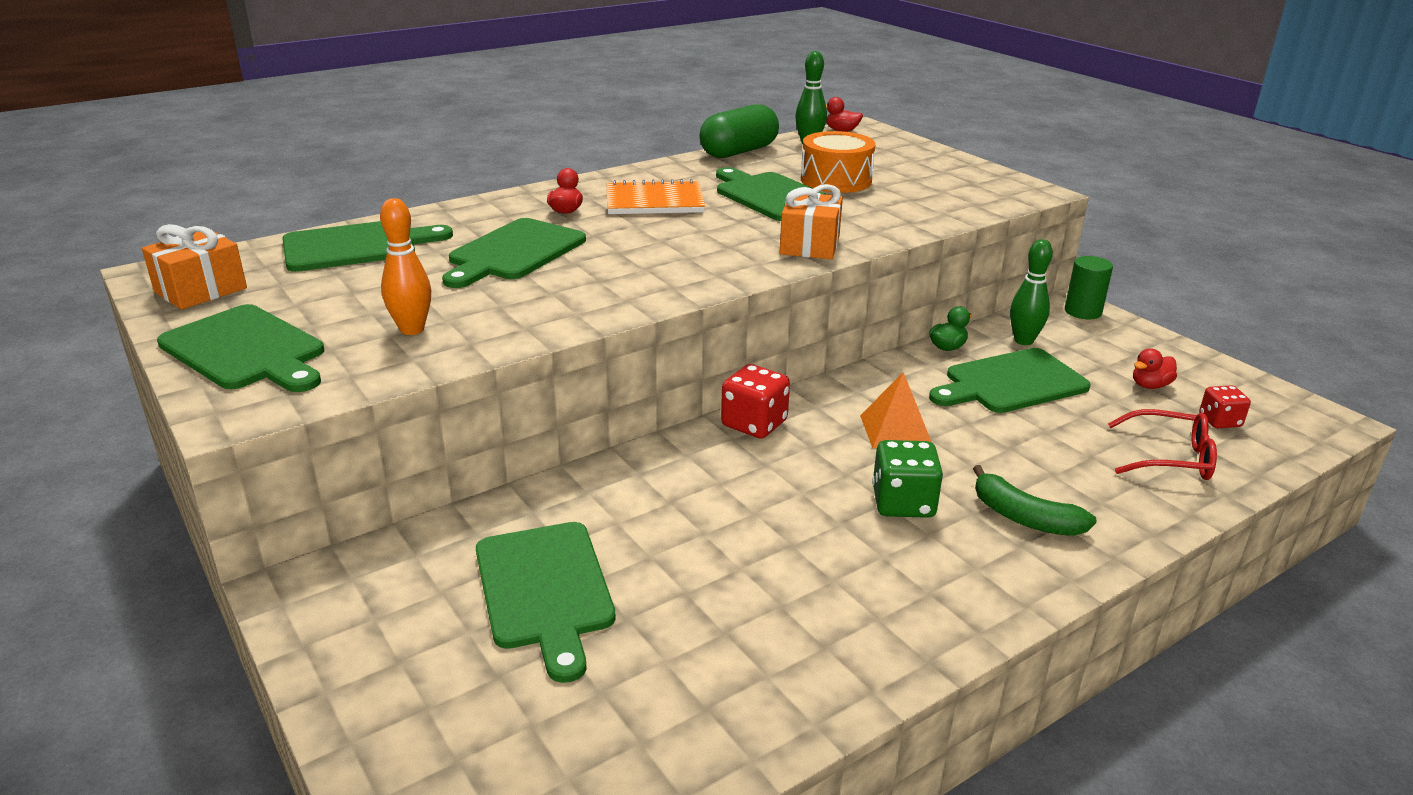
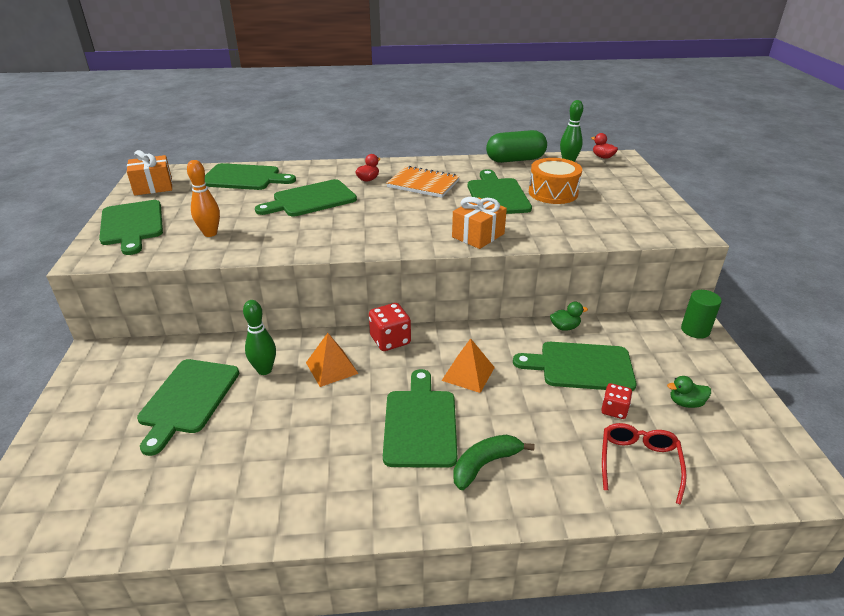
camera: 30 degrees right, 5 degrees up
green dice [872,440,943,518] -> green cutting board [383,369,457,468]
green banana [973,465,1097,536] -> green banana turned 75 degrees clockwise [453,435,535,490]
green bowling pin [1010,239,1053,345] -> green bowling pin moved to [243,300,276,375]
red glasses [1108,409,1217,480] -> red glasses turned 120 degrees counterclockwise [602,423,687,505]
red duck [1133,348,1177,389] -> green duck [667,376,711,408]
red dice [1199,385,1251,428] -> red dice moved to [601,383,632,419]
none -> orange pyramid [306,333,359,387]

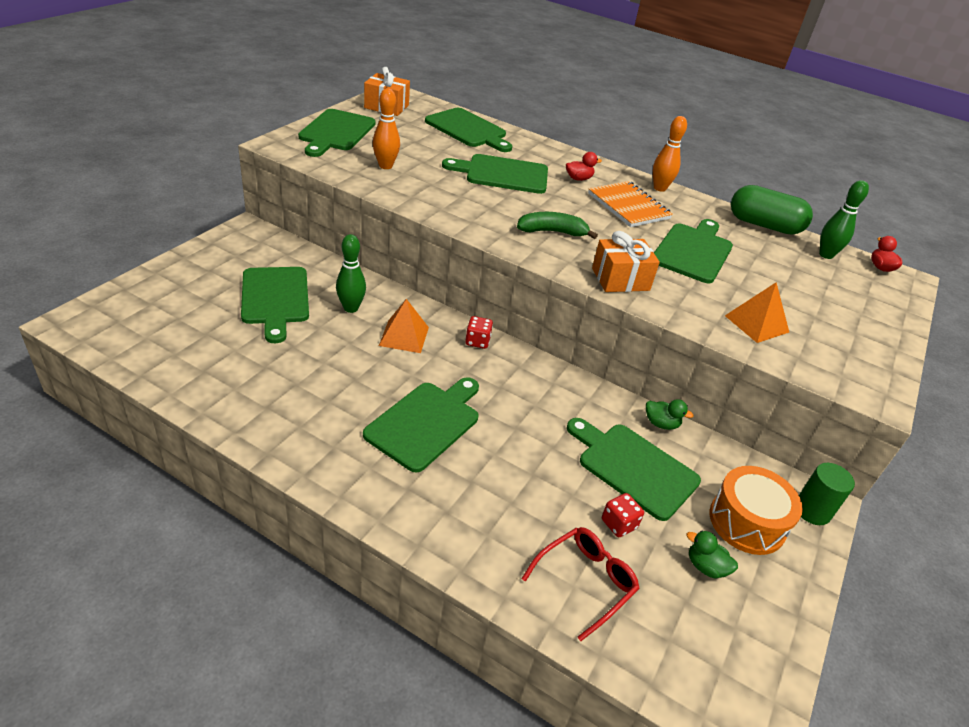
camera: 30 degrees right, 5 degrees up
green cutting board [137,359,239,456] -> green cutting board turned 60 degrees counterclockwise [241,267,309,343]
red dice [369,303,411,351] -> red dice [465,316,493,349], size x0.63
orange pyramid [442,338,495,393] -> orange pyramid moved to [725,282,789,343]
green banana [453,435,535,490] -> green banana moved to [517,212,598,239]
orange drum [529,158,582,204] -> orange drum moved to [710,466,803,555]
none -> orange bowling pin [653,116,687,192]

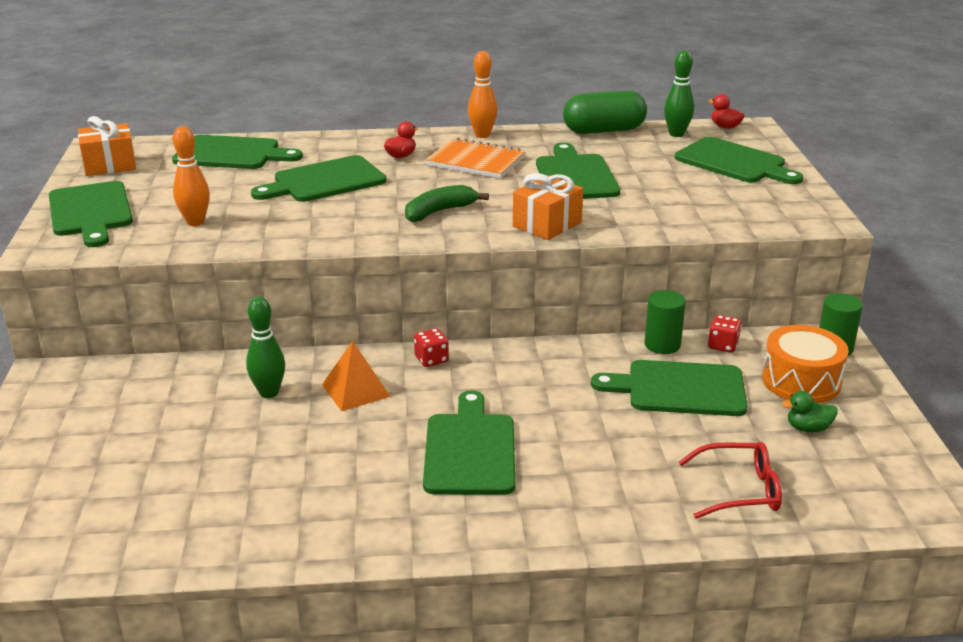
camera: 30 degrees left, 10 degrees down
green cutting board [241,267,309,343] -> green cutting board moved to [675,137,803,184]
red glasses [521,527,640,641] -> red glasses turned 75 degrees clockwise [679,442,782,519]
red dice [602,493,644,537] -> red dice moved to [708,315,742,353]
green duck [646,399,693,430] -> green cylinder [644,290,686,354]
orange pyramid [725,282,789,343] -> none

